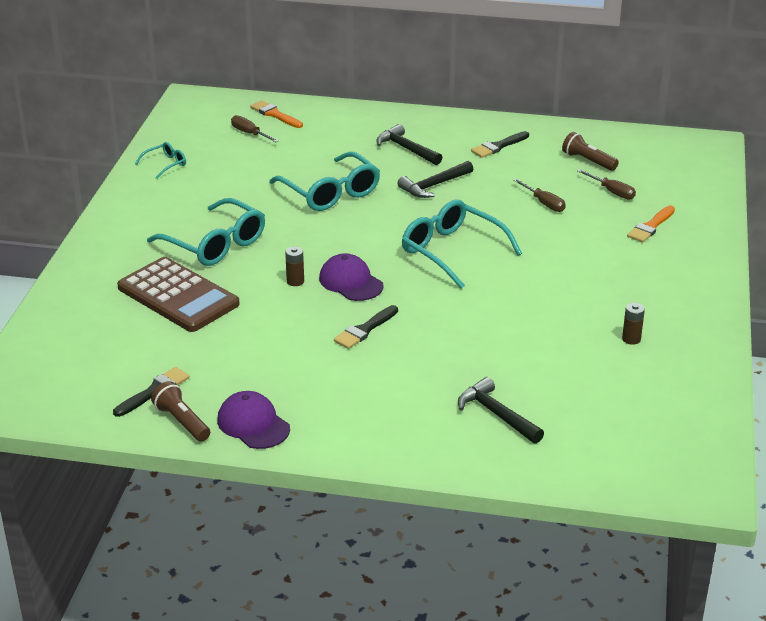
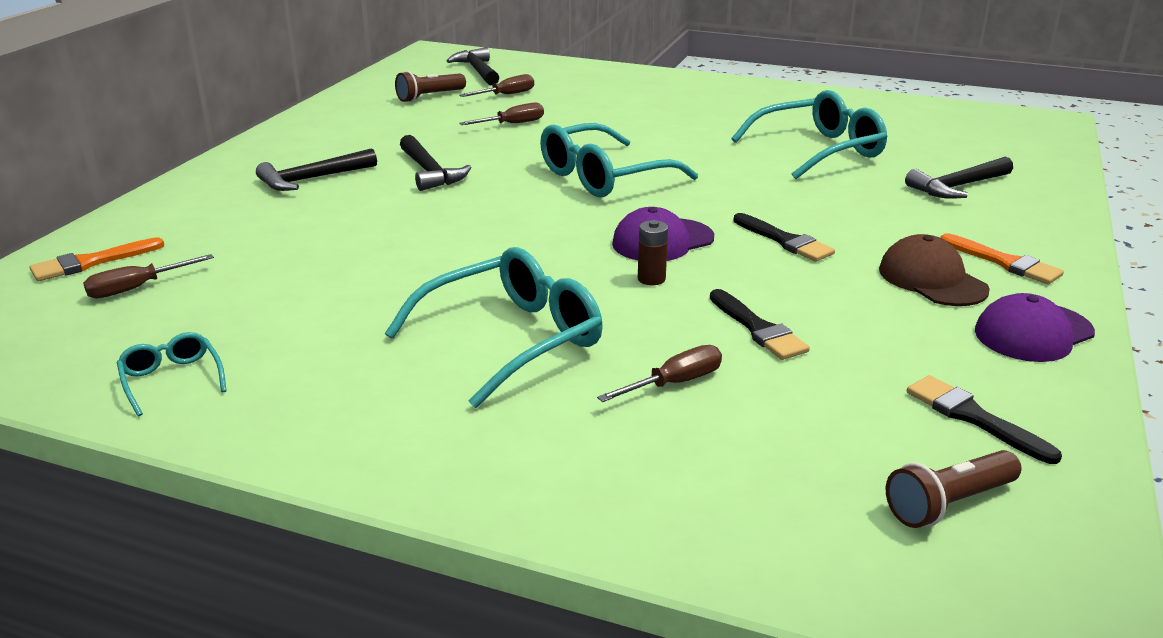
camera: 80 degrees left, 5 degrees down
brown calculator [117,257,240,332] -> brown screwdriver [597,345,722,402]
brown flashlight [151,381,210,442] -> brown flashlight moved to [886,450,1021,528]
turquoise glasses [269,152,380,211] -> turquoise glasses moved to [731,90,888,179]
black brush [471,131,529,158] -> black brush moved to [710,289,810,360]
brown battery [622,303,645,345] -> none
orange brush [627,206,675,243] -> orange brush moved to [940,233,1064,284]
none -> black hammer [447,47,499,86]
none -> brown cap [879,234,990,306]

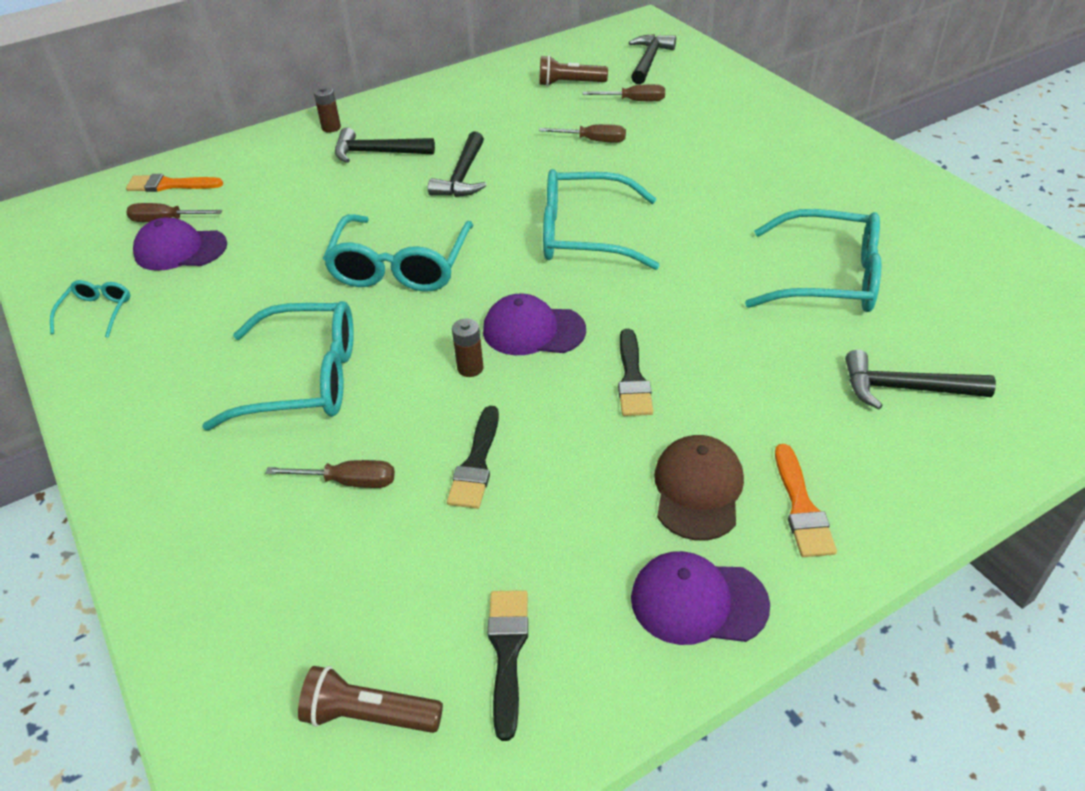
camera: 40 degrees right, 15 degrees up
none -> purple cap [133,217,227,271]
none -> brown battery [314,86,341,133]
none -> turquoise glasses [323,214,474,292]

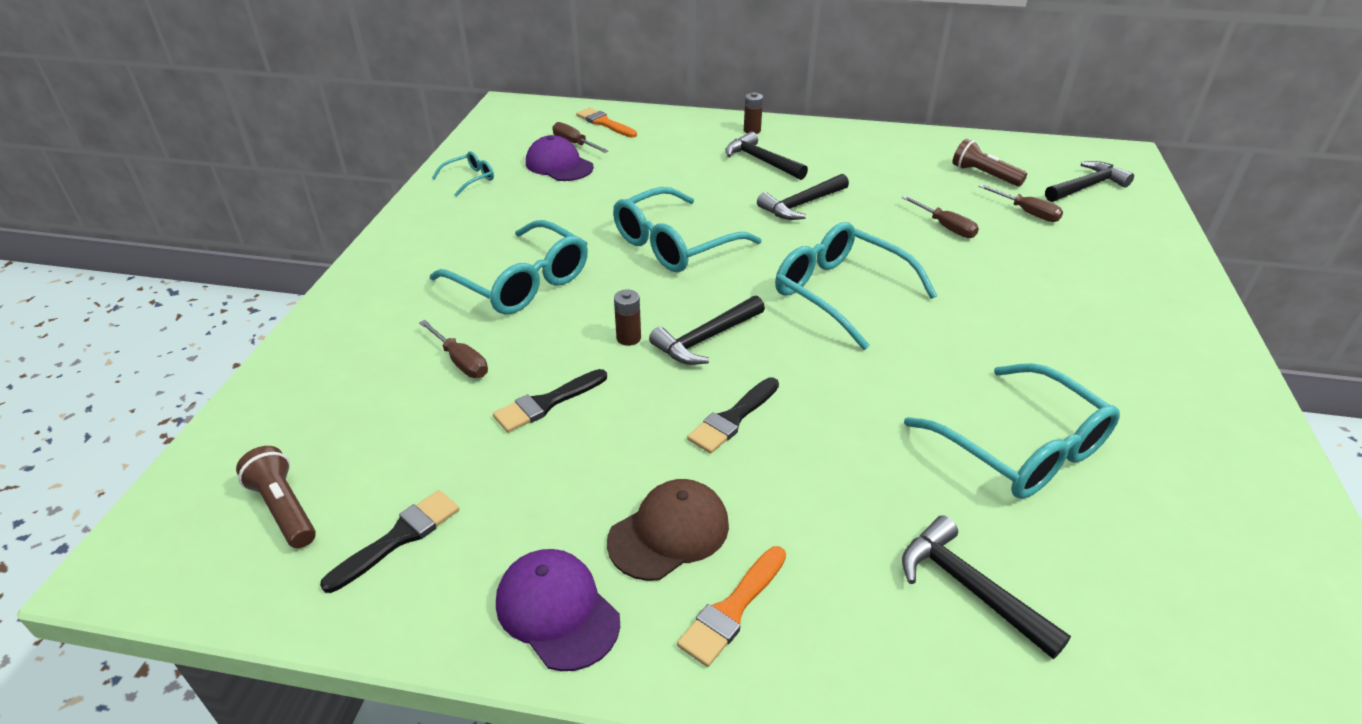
camera: 40 degrees right, 5 degrees down
purple cap [483,294,586,355] -> black hammer [649,295,765,365]

